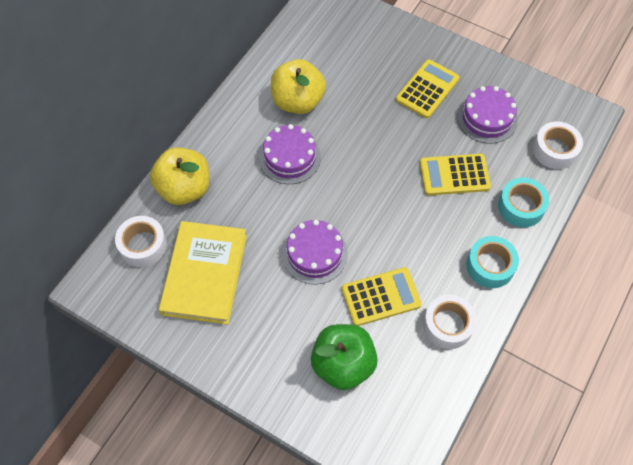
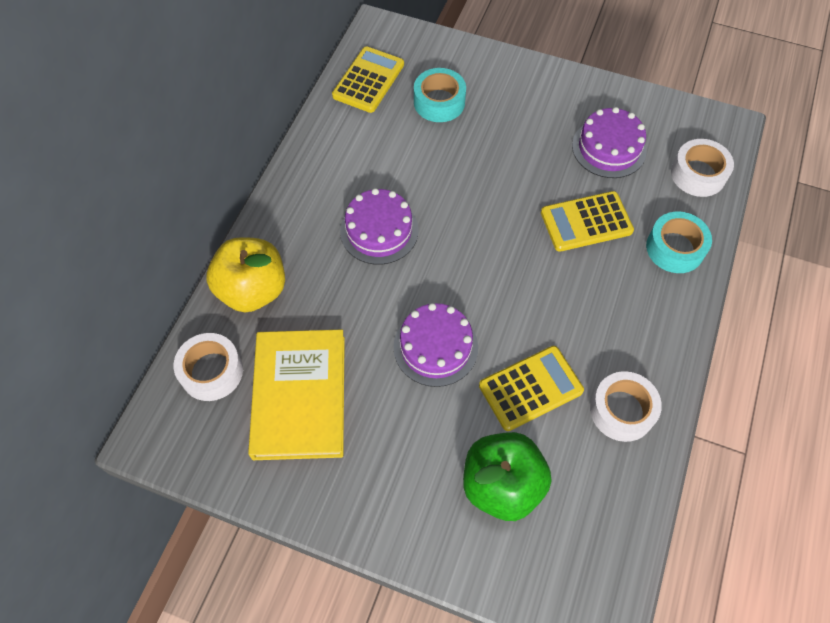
camera: 10 degrees left, 0 degrees up
yellow apple [271,59,326,114] -> none
yellow calculator [396,59,460,118] -> yellow calculator moved to [332,46,404,113]
turquoise tape [466,236,519,288] -> turquoise tape moved to [414,68,466,122]

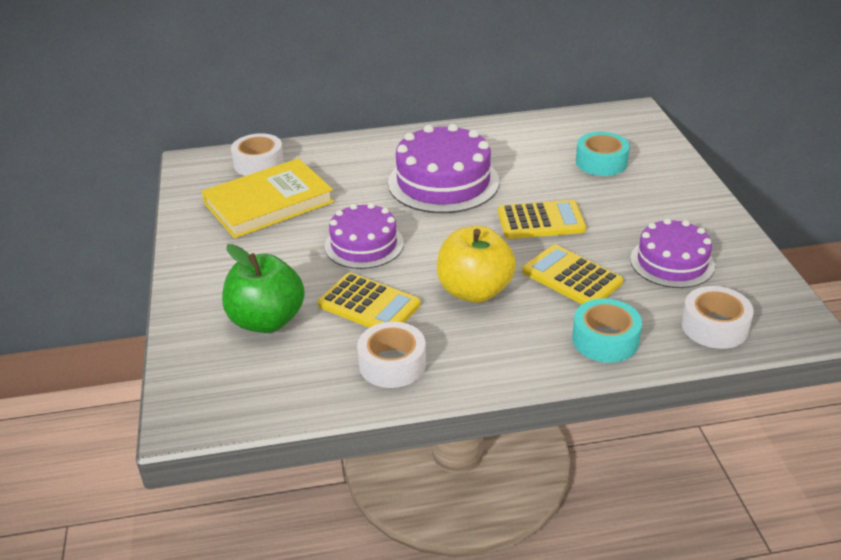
camera: 60 degrees right, 25 degrees down
yellow apple [206,237,285,312] -> yellow apple moved to [437,226,516,303]
yellow calculator [332,46,404,113] -> yellow calculator moved to [498,200,586,239]
purple cake [340,188,418,265] -> purple cake [388,124,499,213], size x1.54

